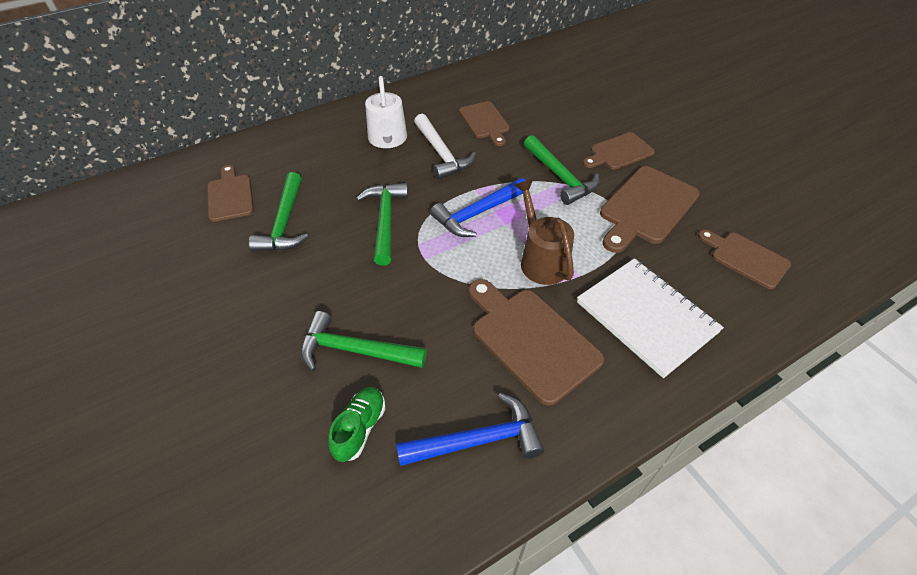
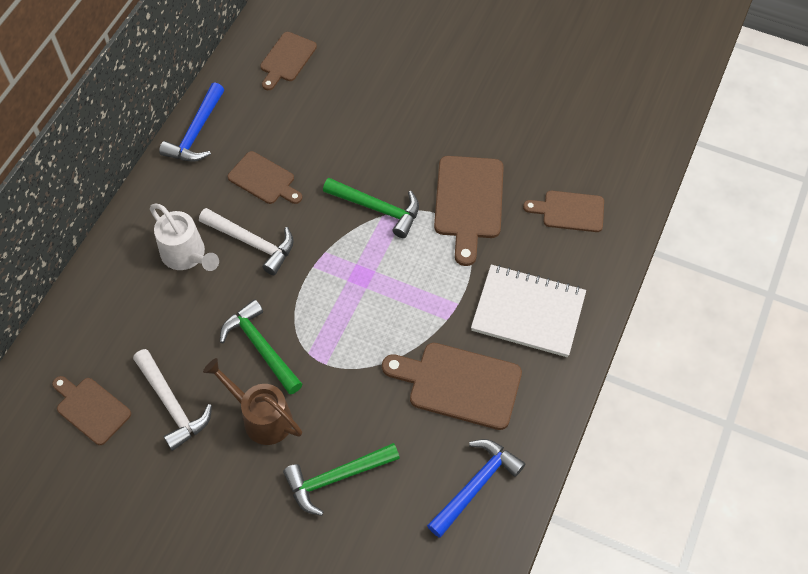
camera: 35 degrees left, 10 degrees up
green hammer [249,172,309,252] -> white hammer [133,349,212,451]
green shoe [328,387,385,462] -> none
blue hammer [430,178,526,237] -> blue hammer moved to [159,83,225,162]
brown watering can [515,179,574,285] -> brown watering can moved to [203,358,302,445]
brown cutting board [583,132,655,170] -> brown cutting board moved to [260,32,317,90]

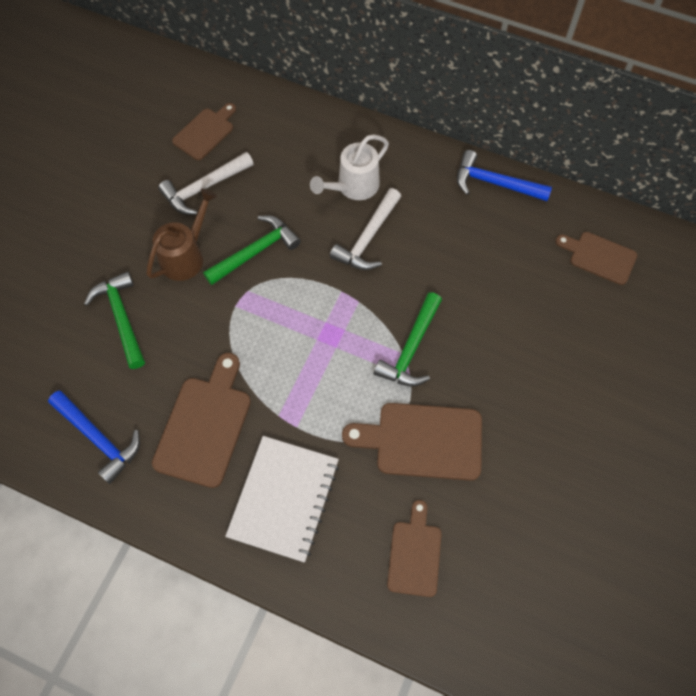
camera: 90 degrees right, 5 degrees up
brown cutting board [228,151,302,204] -> none

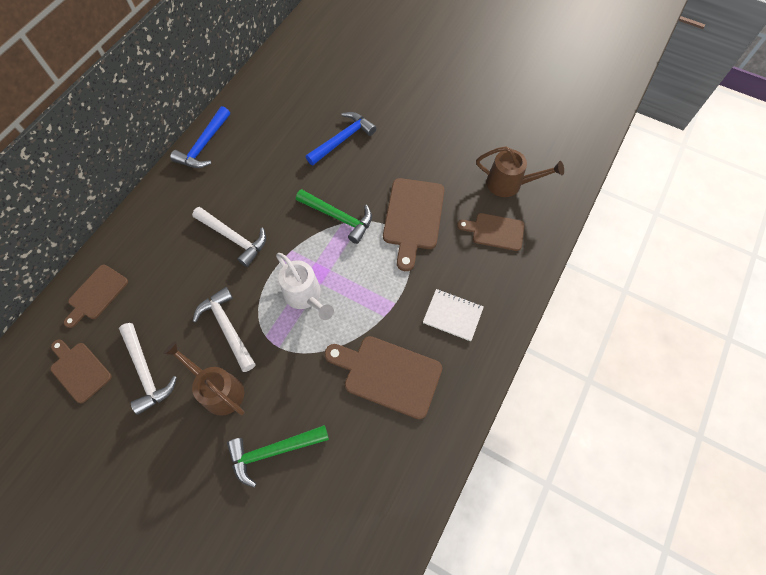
camera: 85 degrees left, 0 degrees up
blue hammer [48,391,140,484] -> blue hammer moved to [306,112,376,165]
green hammer [203,216,301,285] -> white hammer [193,287,256,372]
white notebook [225,436,339,563] -> white notebook [423,289,484,341], size x0.61
white watering can [310,135,389,200] -> white watering can moved to [276,253,334,320]
brown cutting board [555,232,637,285] -> brown cutting board moved to [64,265,128,328]
none -> brown watering can [476,146,564,197]

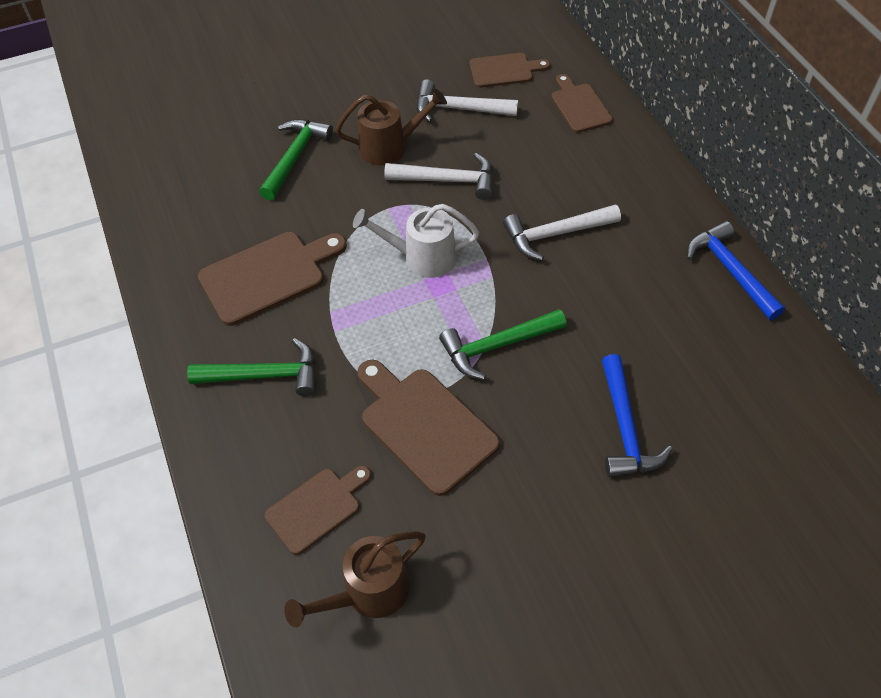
camera: 130 degrees right, 10 degrees down
white notebook [423,289,484,341] -> green hammer [187,338,316,396]

